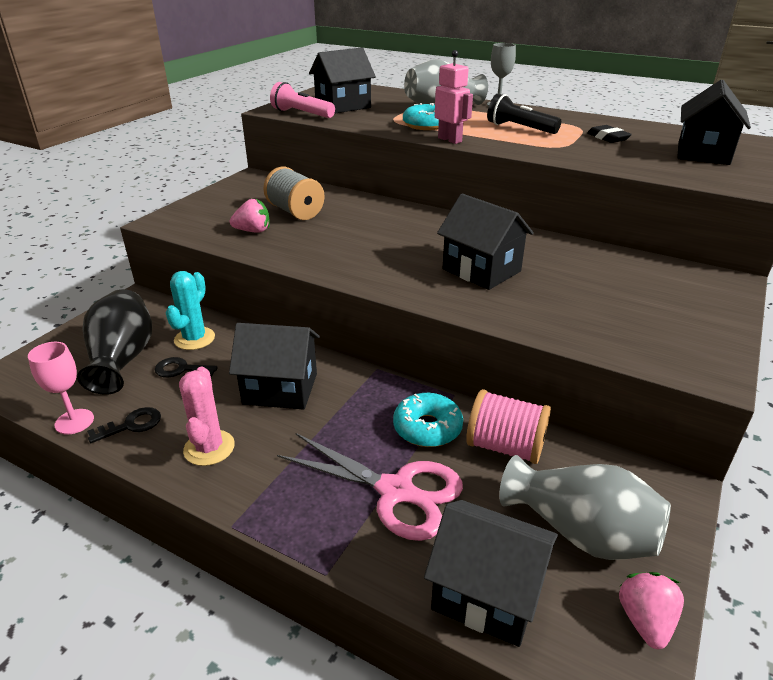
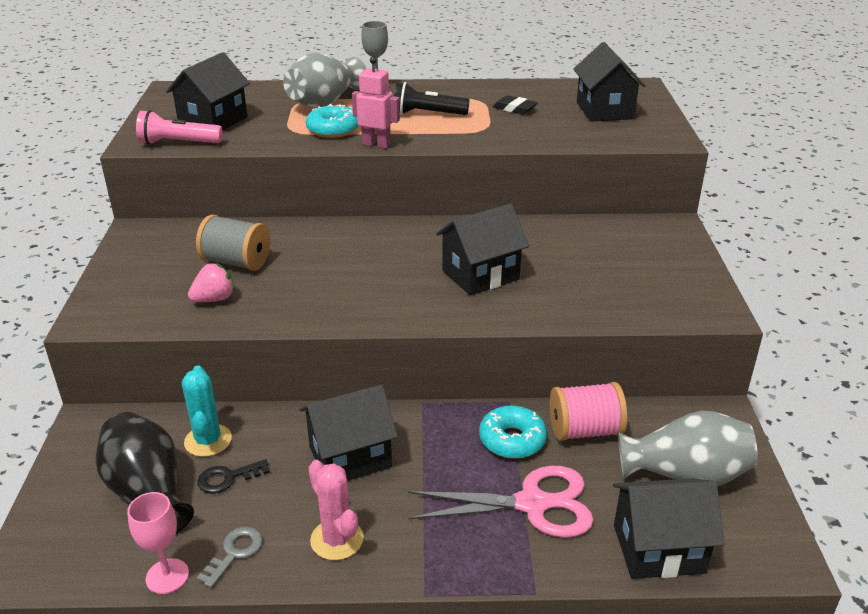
camera: 30 degrees left, 0 degrees up
black key [87,407,161,443] -> grey key [197,526,263,588]
black house [437,193,534,290] -> black house turned 45 degrees counterclockwise [436,204,529,295]
pink strawberry [619,572,684,649] -> none

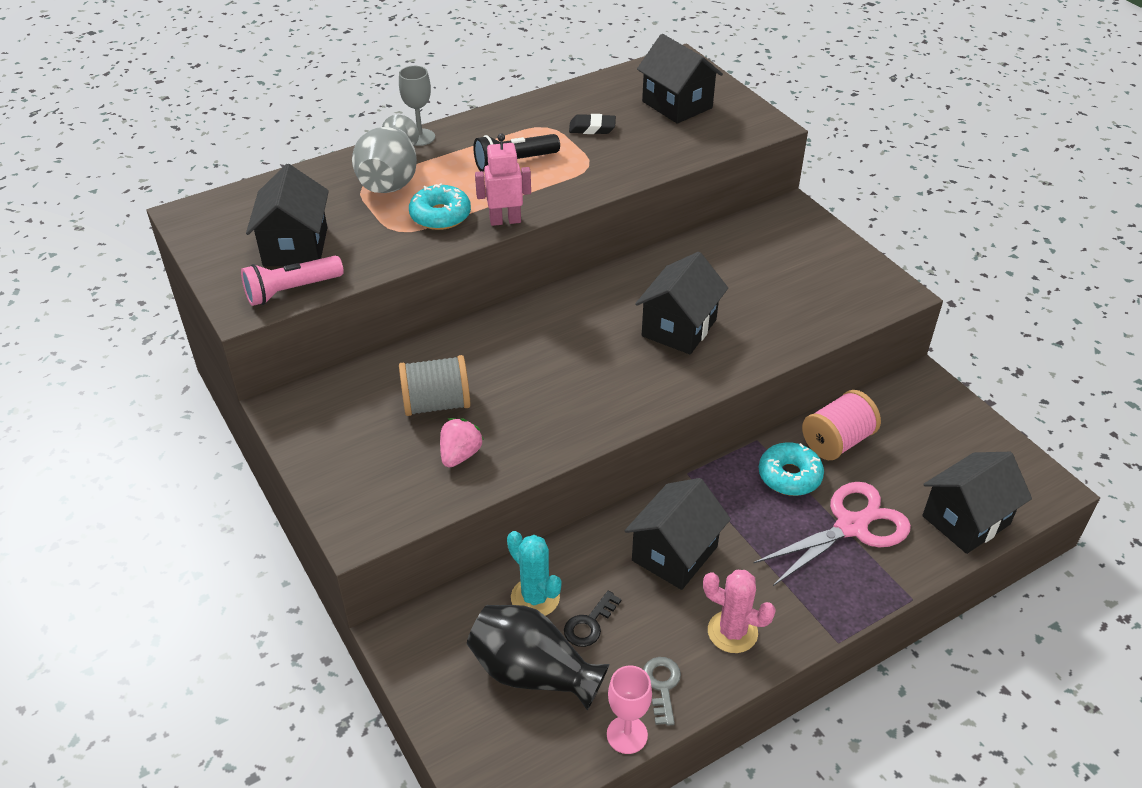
camera: 30 degrees left, 10 degrees up
grey vase [618,411,758,486] -> none

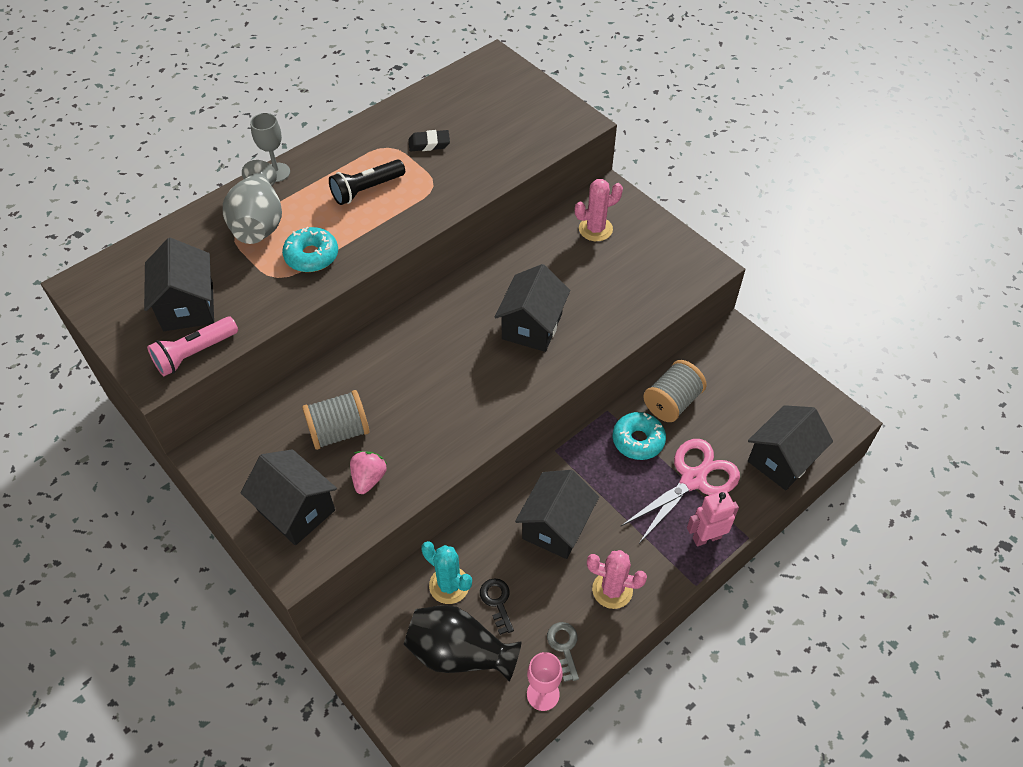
camera: 10 degrees left, 10 degrees up
pink robot [475,134,531,226] -> pink robot moved to [687,490,739,546]
black key [564,591,621,647] -> black key turned 135 degrees clockwise [480,578,514,635]
black house [637,34,723,124] -> black house moved to [241,449,337,545]
pink spool [802,390,881,460] -> grey spool [643,360,707,422]
none -> pink cactus [575,179,623,241]

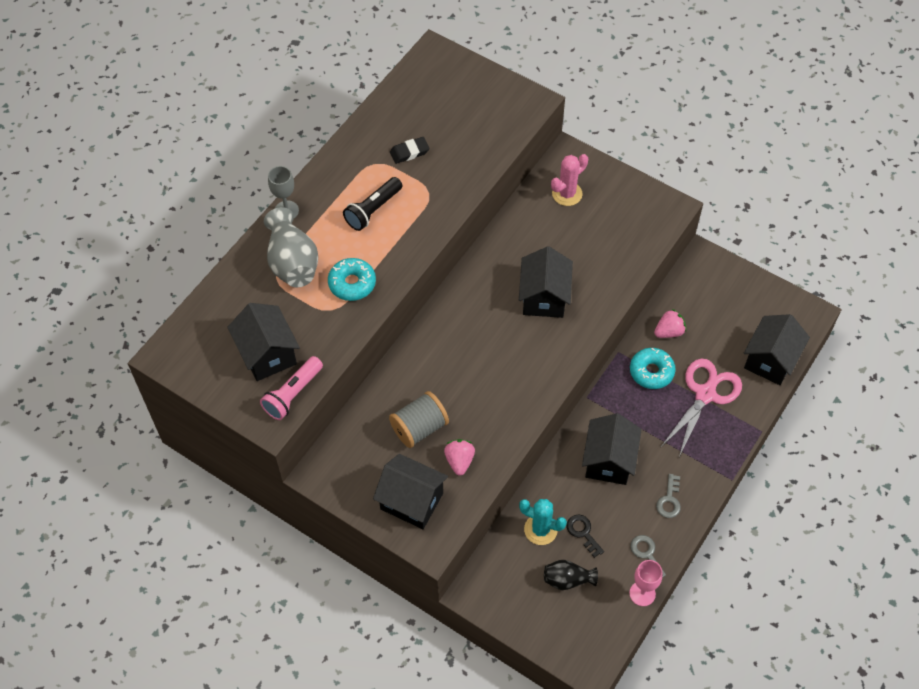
camera: 15 degrees left, 5 degrees up
black vase [404,605,522,682] -> black vase [544,560,598,590], size x0.58
pink cactus [587,550,647,609] -> grey key [656,474,681,518]
grey spool [643,360,707,422] -> pink strawberry [654,309,686,338]
pink robot [687,490,739,546] -> none

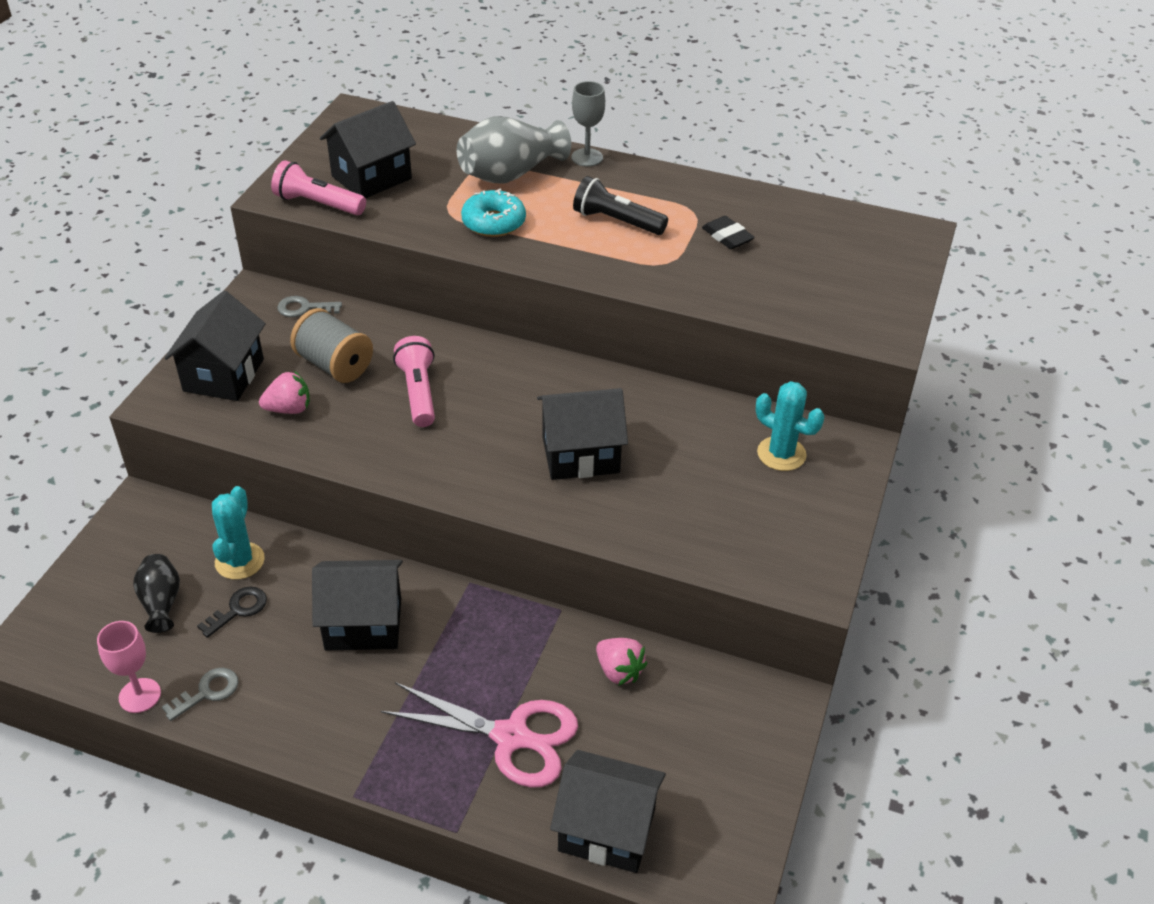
camera: 75 degrees right, 15 degrees down
pink cactus [551,154,588,206] -> turquoise cactus [756,381,824,471]
turquoise donut [630,348,676,389] -> none
grey key [656,474,681,518] -> grey key moved to [277,296,342,317]
none -> pink flashlight [393,336,435,427]

